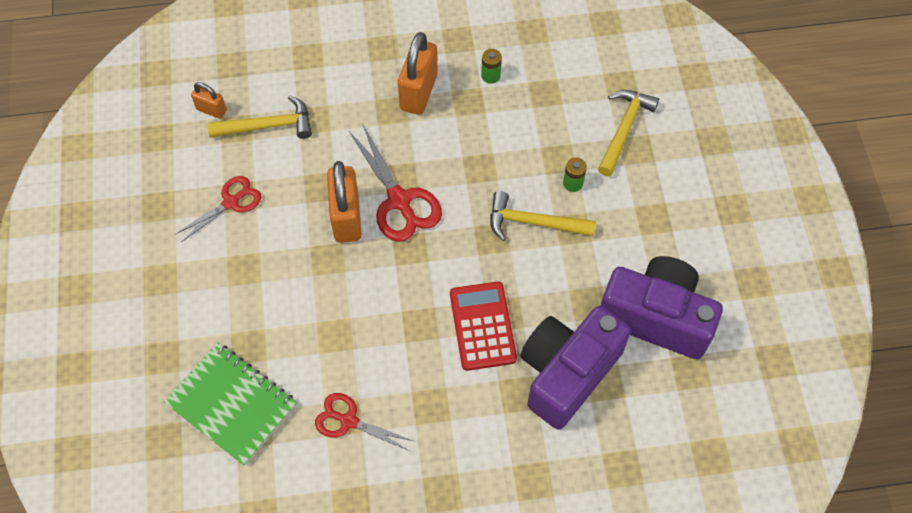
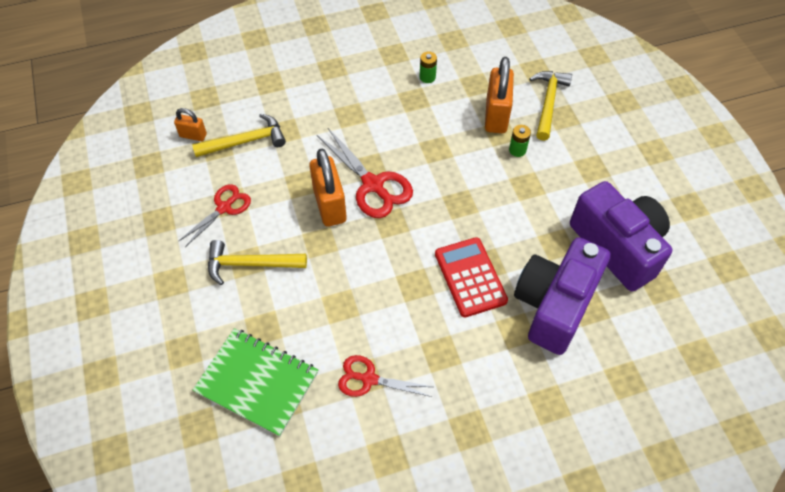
camera: 10 degrees left, 5 degrees down
orange padlock [398,32,438,115] -> orange padlock moved to [485,57,514,133]
yellow hammer [490,191,596,241] -> yellow hammer moved to [208,240,307,285]
purple camera [600,256,723,359] -> purple camera turned 45 degrees clockwise [570,181,672,292]

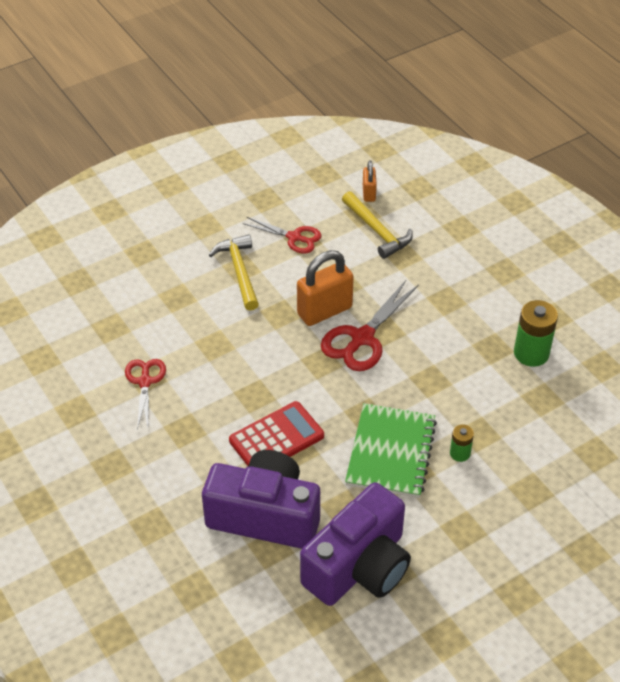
camera: 75 degrees right, 10 degrees down
green notebook [193,328,318,437] -> green notebook moved to [345,403,437,498]
green battery [420,52,437,83] -> green battery [514,300,558,367], size x1.83
orange padlock [485,57,514,133] -> none
yellow hammer [529,71,572,141] -> none

